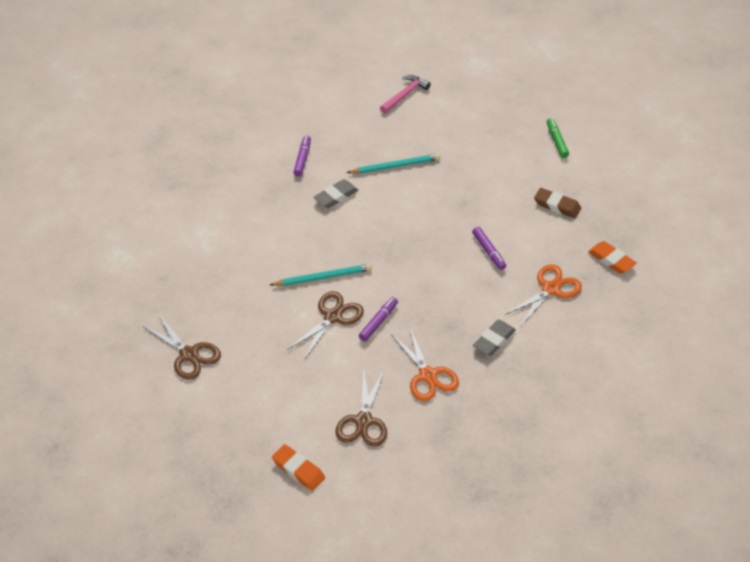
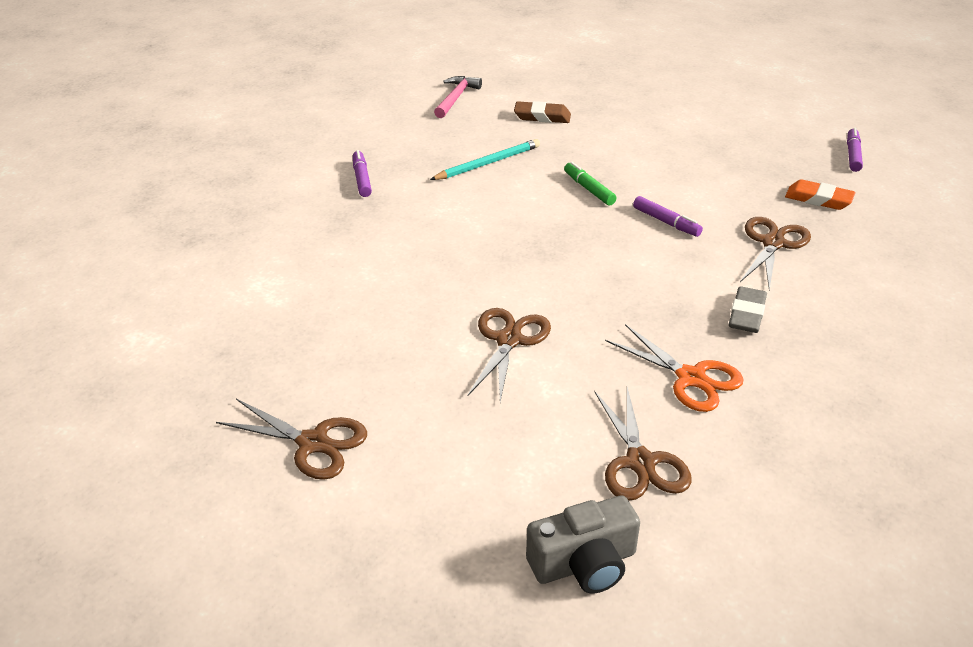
camera: 20 degrees left, 10 degrees down
turquoise pencil [270,264,372,286] -> none
orange eraser [272,444,325,491] -> grey camera [526,495,640,594]
grey eraser [314,179,358,208] -> none
purple marker [359,297,398,342] -> purple marker moved to [847,128,863,172]
orange scissors [505,264,582,326] -> brown scissors [740,217,811,290]
brown eraser [534,188,581,218] -> brown eraser moved to [514,101,571,123]
green marker [547,118,569,158] -> green marker moved to [564,162,617,206]

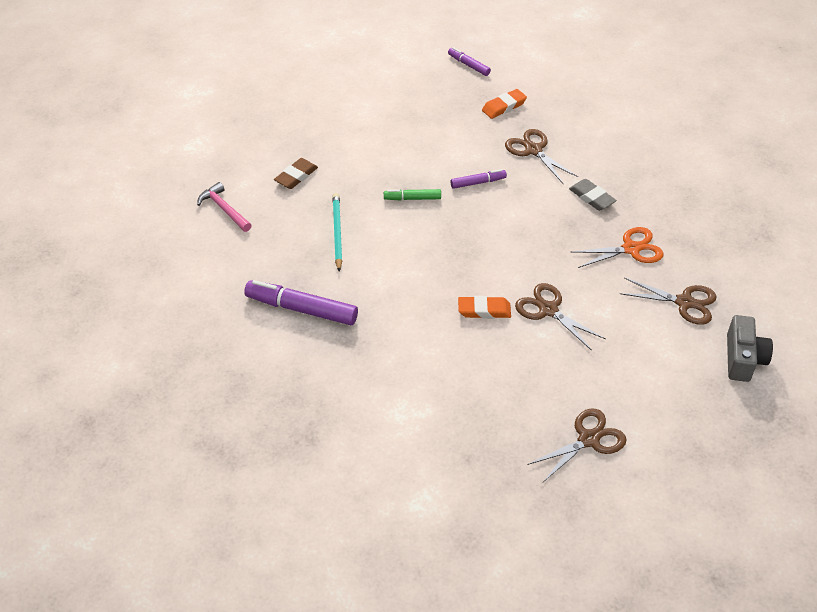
camera: 60 degrees left, 10 degrees up
purple marker [353,150,372,197] -> purple marker [244,280,358,325], size x1.85
none -> orange eraser [458,296,511,319]

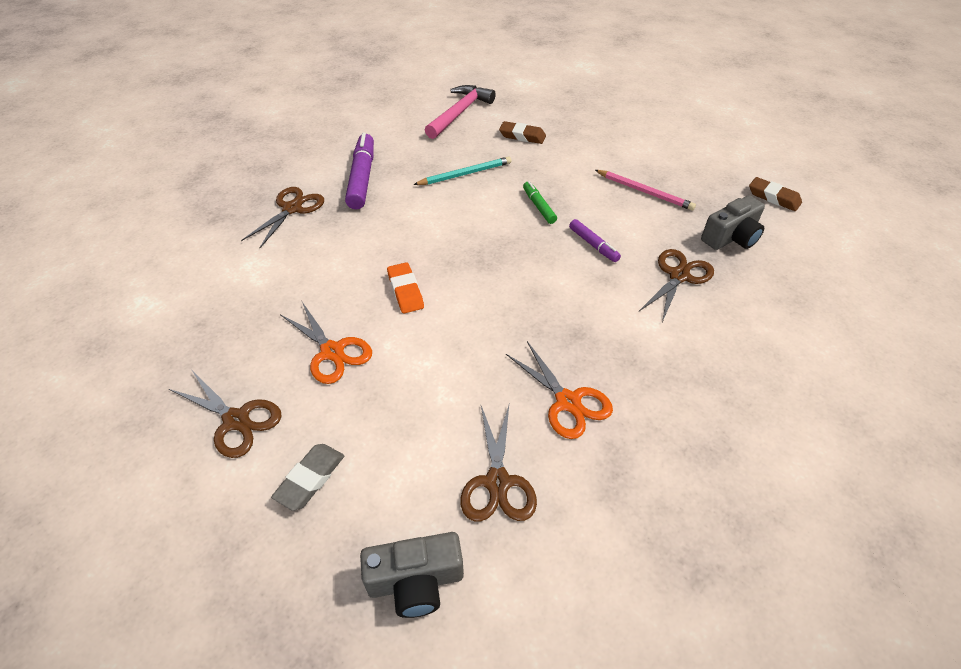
camera: 70 degrees right, 0 degrees up
pink hammer [197,182,252,232] -> pink hammer [425,85,496,139], size x1.51
purple marker [448,47,491,76] -> brown eraser [749,177,802,211]
orange eraser [482,89,527,119] -> grey camera [701,195,765,250]
brown scissors [515,283,606,351] -> brown scissors moved to [241,187,324,248]
grey eraser [569,179,616,211] -> grey eraser moved to [271,444,344,511]
none -> orange scissors [280,302,372,384]
none -> pink pencil [595,170,696,211]

